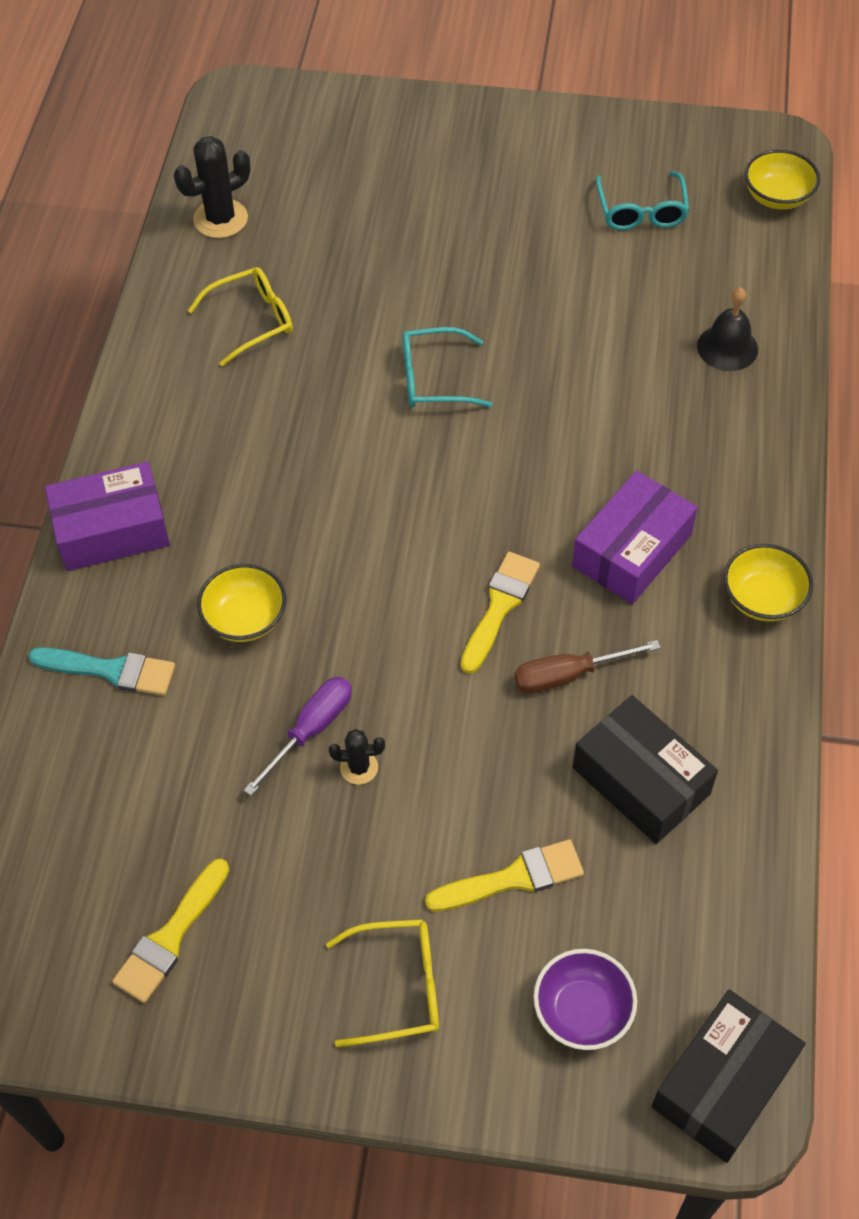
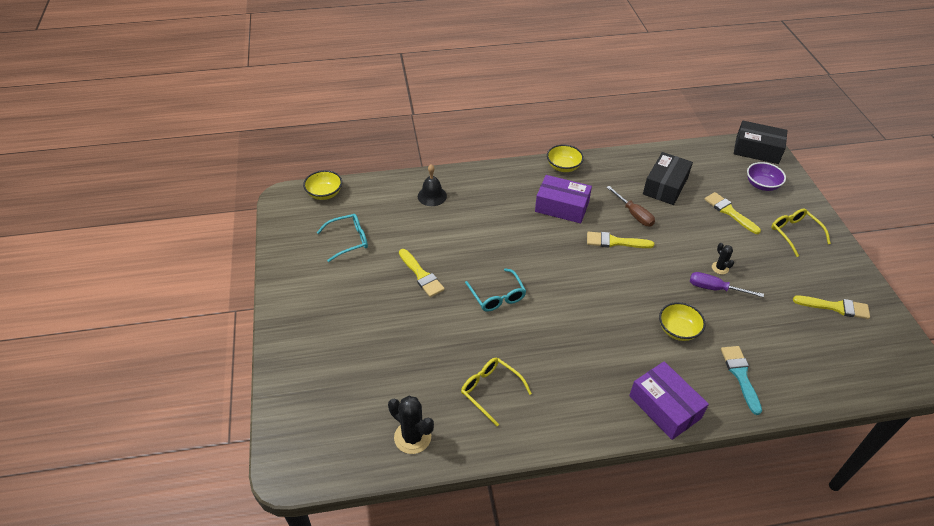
camera: 110 degrees left, 10 degrees down
none -> yellow brush [399,249,445,297]

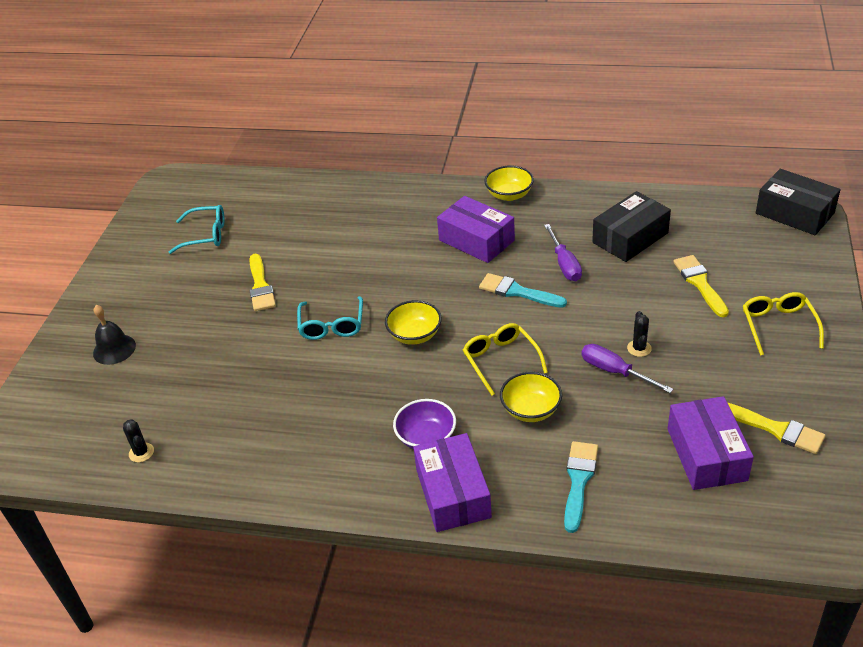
camera: 25 degrees right, 5 degrees down
yellow bowl [303,170,342,200] -> yellow bowl moved to [385,300,442,345]
black cactus [388,396,434,454] -> black cactus [123,419,154,462], size x0.56
black bell [418,164,447,206] -> black bell moved to [93,305,136,365]
yellow glasses [461,358,532,426] -> yellow glasses moved to [463,323,548,396]
yellow brush [587,232,654,248] -> turquoise brush [479,273,567,308]
brown screwdriver [606,186,655,226] -> purple screwdriver [544,224,582,281]
purple bowl [747,162,786,191] -> purple bowl moved to [393,399,456,449]
none -> purple box [668,396,754,490]

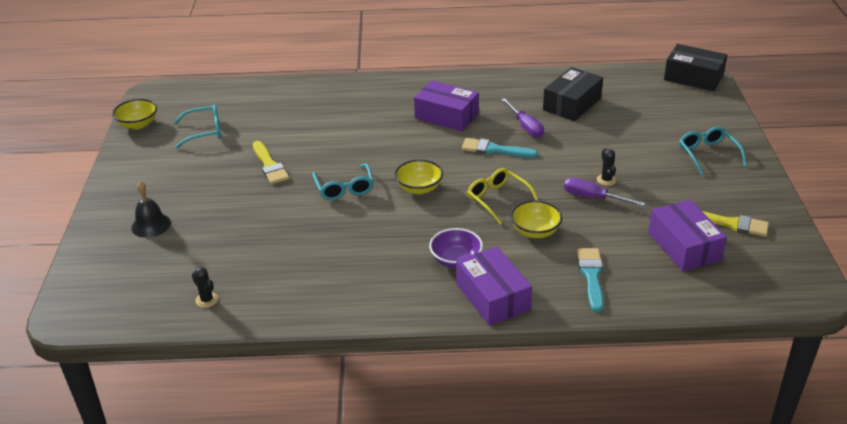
camera: 15 degrees left, 5 degrees down
yellow bowl [484,166,534,201] -> yellow bowl moved to [112,99,157,129]
yellow brush [673,255,729,317] -> none
yellow glasses [743,292,824,356] -> turquoise glasses [679,127,747,176]

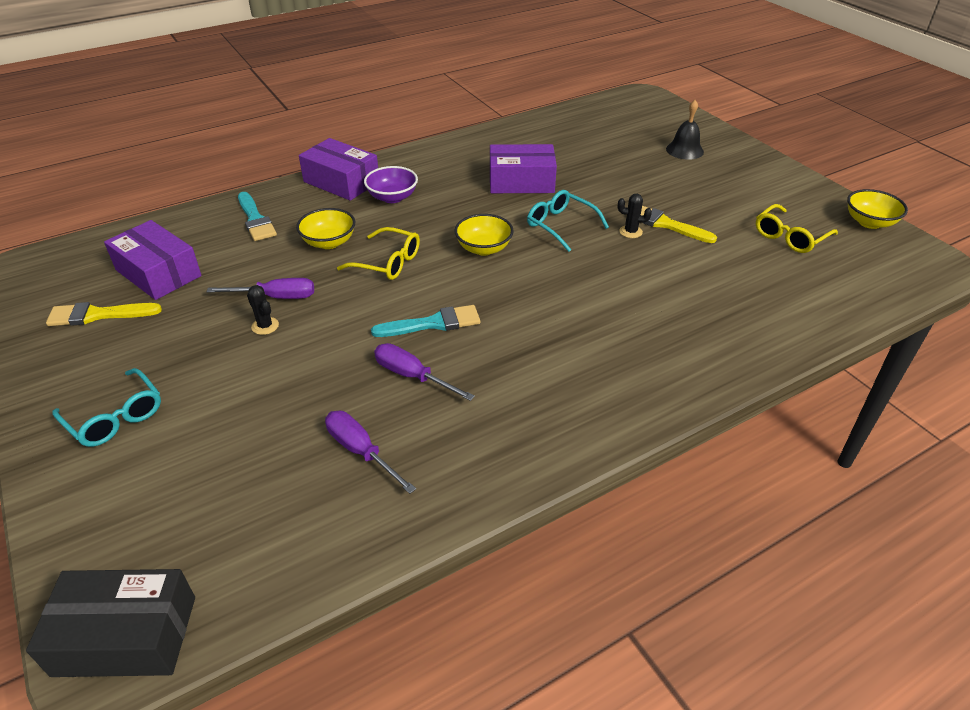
camera: 150 degrees right, 5 degrees up
turquoise glasses [173,104,221,148] -> yellow glasses [756,204,838,253]
black cactus [192,267,218,308] -> black cactus moved to [618,194,652,238]
purple box [414,80,479,132] -> purple box moved to [490,144,557,193]
black box [543,67,603,121] -> purple screwdriver [325,411,416,494]

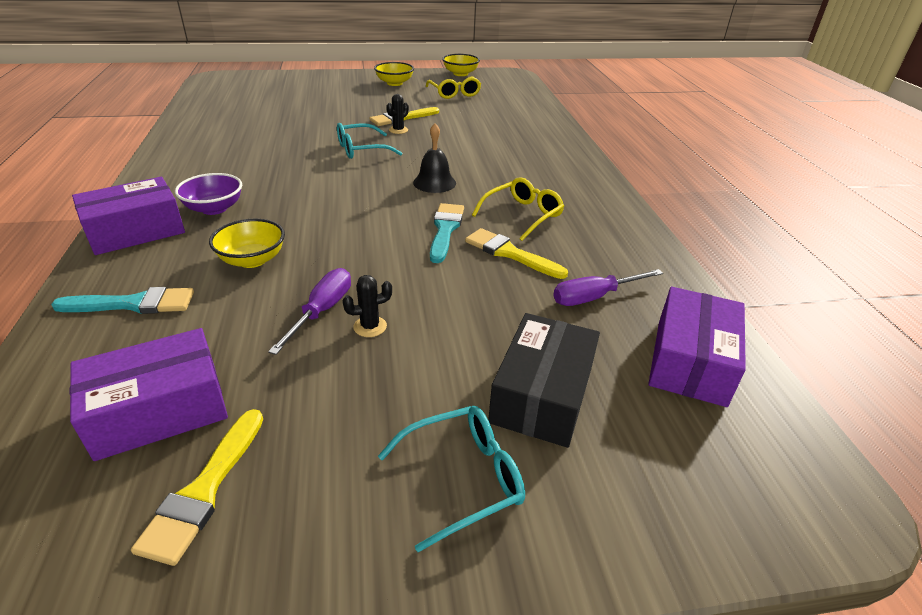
camera: 70 degrees left, 5 degrees down
black box [26,569,195,677] -> black box moved to [488,313,600,448]
yellow glasses [337,227,420,280] -> yellow glasses moved to [472,177,564,241]
purple screwdriver [374,343,475,401] -> yellow brush [465,228,568,279]
yellow bowl [454,214,514,256] -> yellow bowl moved to [374,62,414,86]
purple box [490,144,557,193] -> purple box moved to [648,287,746,407]
black bell [666,100,704,160] -> black bell moved to [413,123,456,193]

